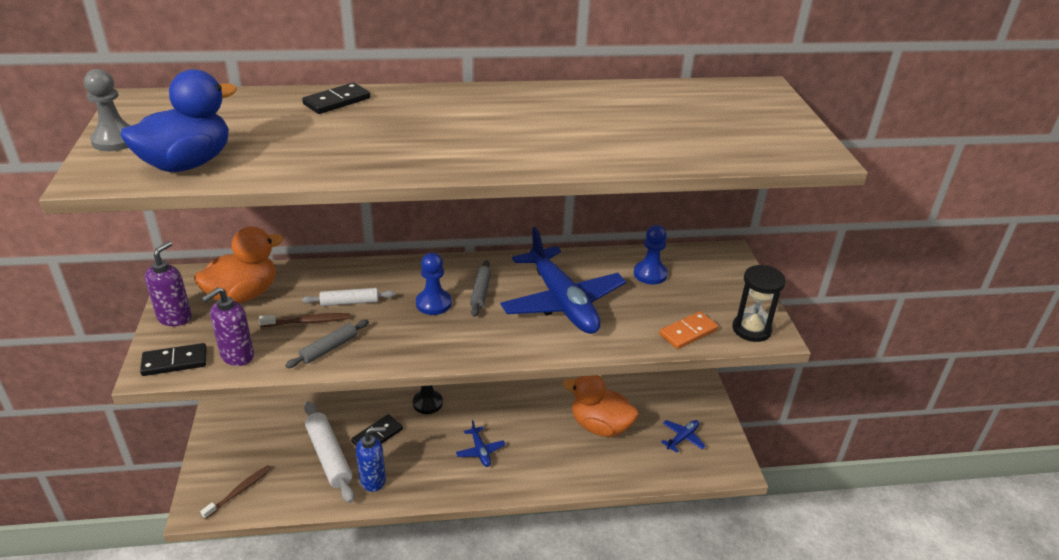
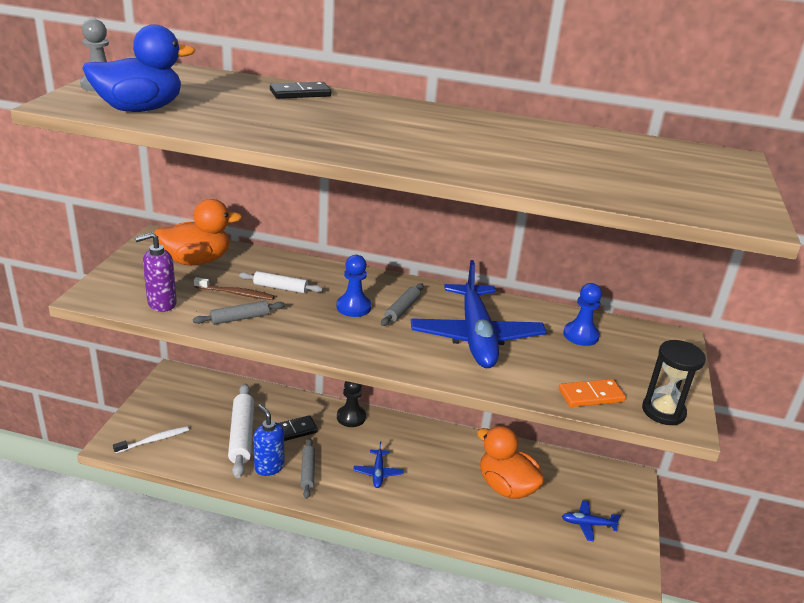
camera: 20 degrees right, 5 degrees down
black domino [140,343,207,376] -> none
purple soap dispenser [145,241,192,326] -> none
brown toothbrush [200,465,272,519] -> white toothbrush [113,426,189,454]
blue soap dispenser [356,427,386,492] -> blue soap dispenser turned 135 degrees counterclockwise [253,404,284,476]
blue plane [661,420,706,453] -> blue plane turned 150 degrees counterclockwise [562,500,621,541]
none -> grey rolling pin [301,438,315,499]

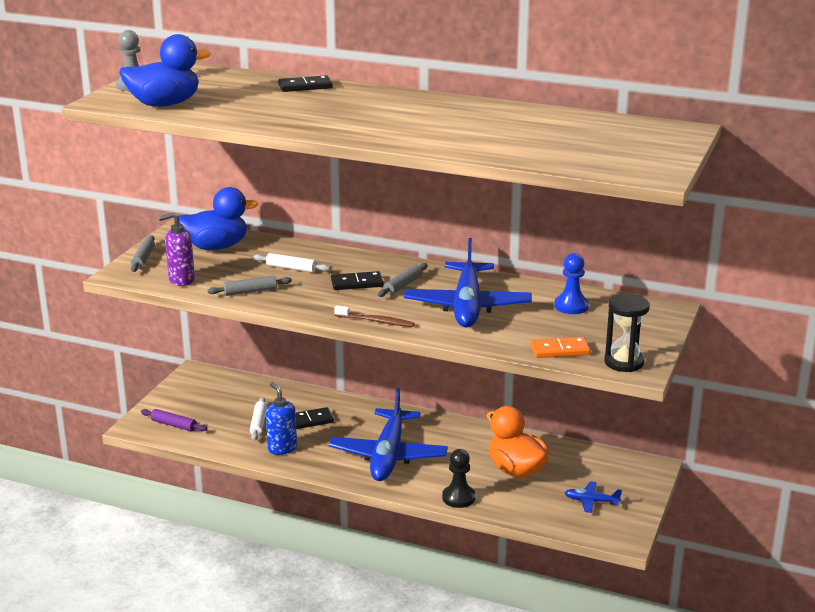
camera: 10 degrees right, 5 degrees down
white toothbrush [113,426,189,454] -> purple rolling pin [141,409,207,432]
orange duck [154,199,242,265] -> blue duck [179,187,258,250]
brown toothbrush [194,277,274,300] -> brown toothbrush moved to [334,305,415,327]
white rolling pin [228,384,254,478] -> white rolling pin [250,397,267,441], size x0.58
grey rolling pin [301,438,315,499] -> grey rolling pin moved to [131,235,155,272]
blue pawn [336,255,371,317] -> black domino [331,271,384,290]
black pawn [337,381,366,427] -> black pawn moved to [442,449,476,508]
blue plane [353,441,404,488] -> blue plane [329,388,448,481], size x2.37

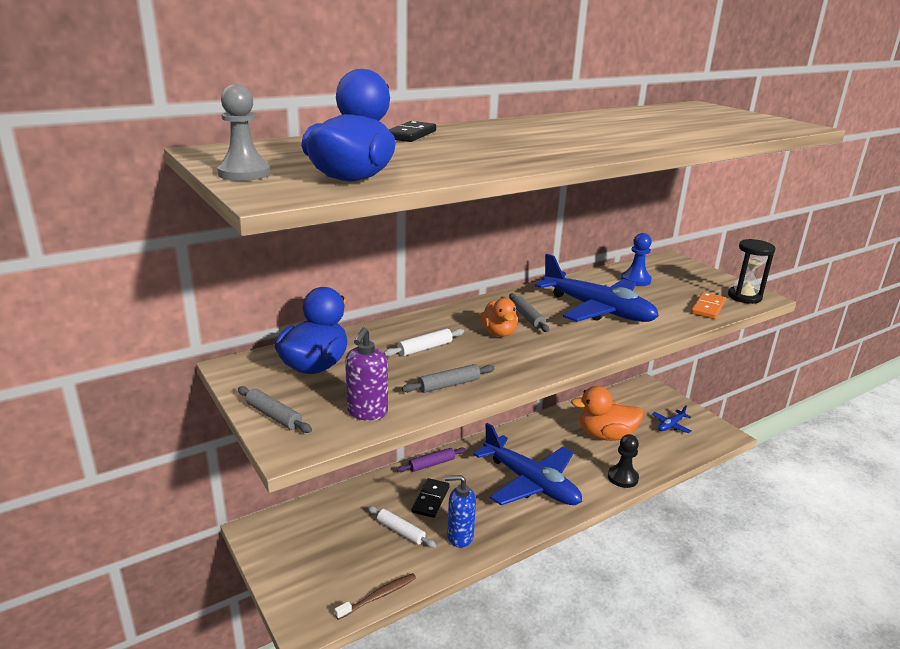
camera: 55 degrees left, 0 degrees up
purple rolling pin [141,409,207,432] -> purple rolling pin moved to [397,448,466,472]
grey rolling pin [208,276,292,296] -> grey rolling pin turned 45 degrees clockwise [402,364,495,393]
black domino [331,271,384,290] -> orange duck [480,298,518,337]
brown toothbrush [334,305,415,327] -> brown toothbrush moved to [335,573,416,620]

